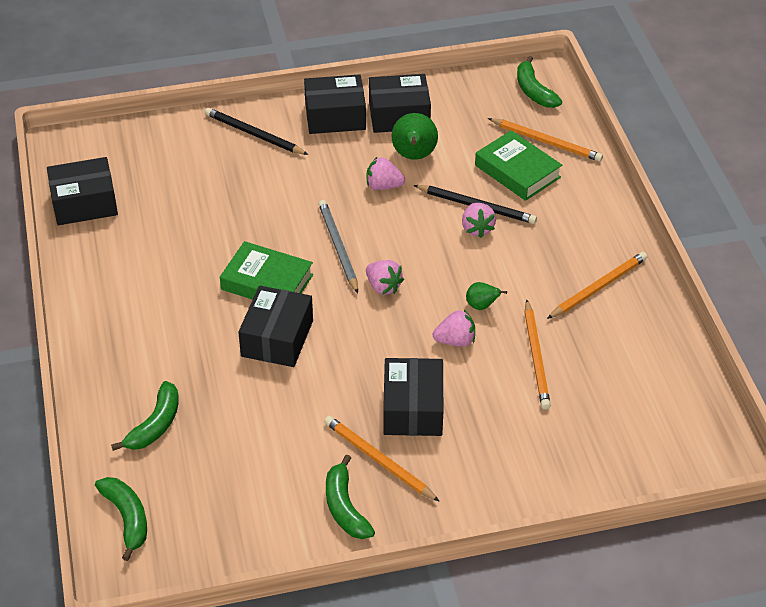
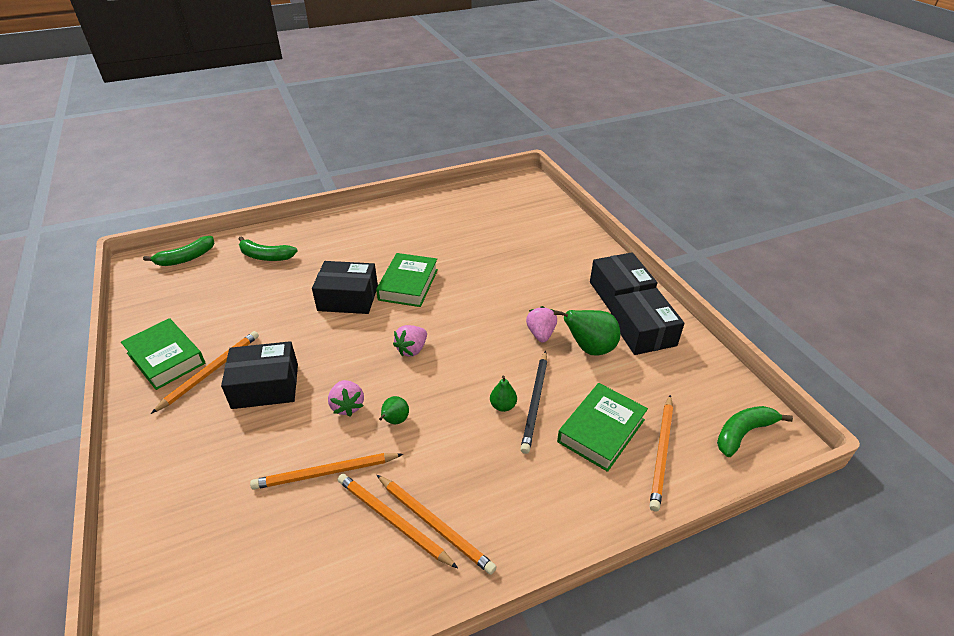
camera: 80 degrees right, 5 degrees down
black box [47,157,118,225] -> none
black pencil [205,108,308,155] -> none
grey pencil [318,200,358,294] -> none
green banana [326,454,375,539] -> green book [121,318,205,390]
pink strawberry [462,203,496,238] -> green pear [490,376,517,412]
none -> orange pencil [338,474,458,568]

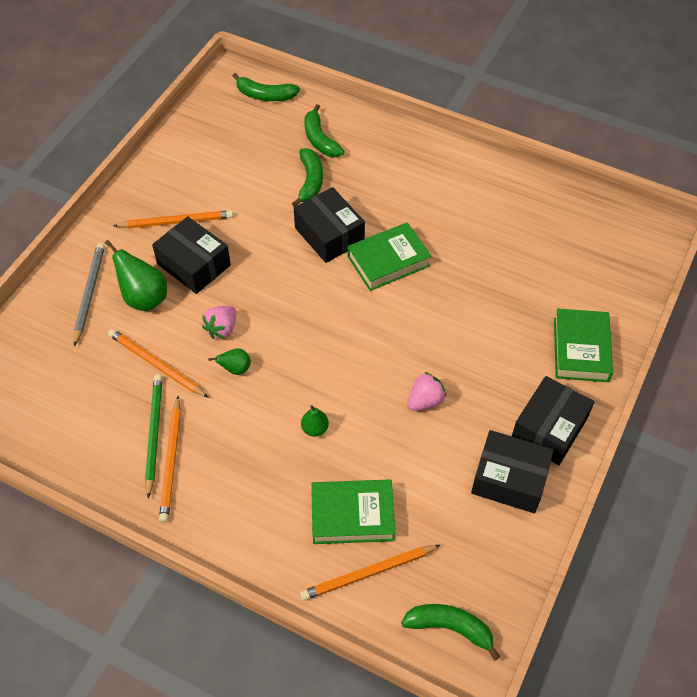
camera: 50 degrees right, 15 degrees up
green book [121,318,205,390] -> green book moved to [554,308,613,382]
orange pencil [338,474,458,568] -> green pencil [145,374,163,499]
pink strawberry [393,325,427,356] -> none
black pencil [521,351,547,454] -> none
green pear [554,310,620,356] -> green pear moved to [105,240,167,311]
black box [611,288,685,355] -> black box turned 75 degrees clockwise [471,430,554,513]
none -> grey pencil [74,243,105,347]
none -> green banana [292,149,323,207]

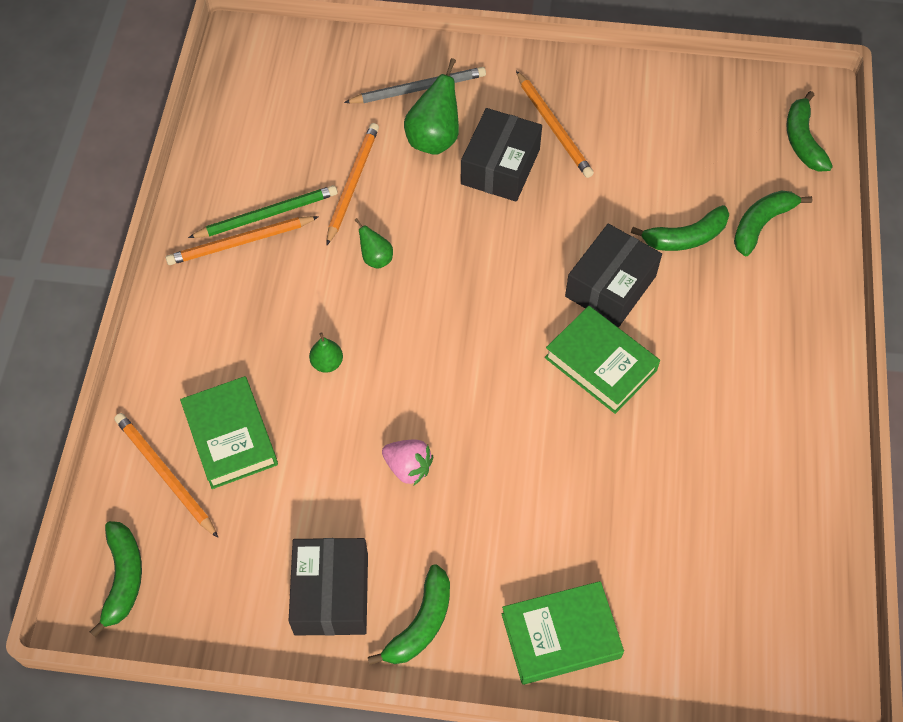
camera: 70 degrees right, 5 degrees up
pink strawberry [202,306,236,339] -> none
black box [512,376,594,465] -> green banana [368,564,450,665]

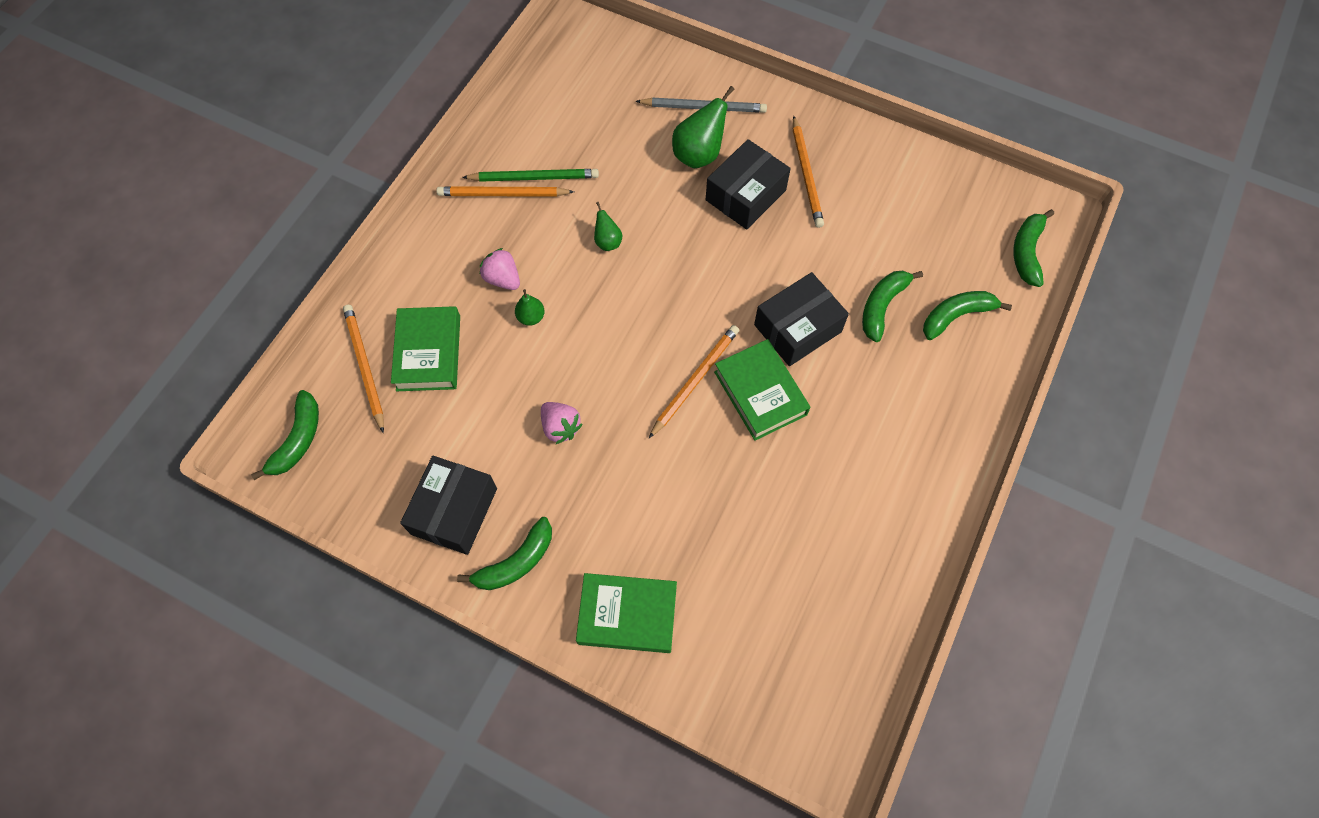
camera: 20 degrees right, 5 degrees up
orange pencil [326,123,379,246] -> orange pencil moved to [649,325,739,438]
green banana [631,205,729,251] -> green banana turned 120 degrees clockwise [862,270,923,342]
none -> pink strawberry [480,248,520,290]

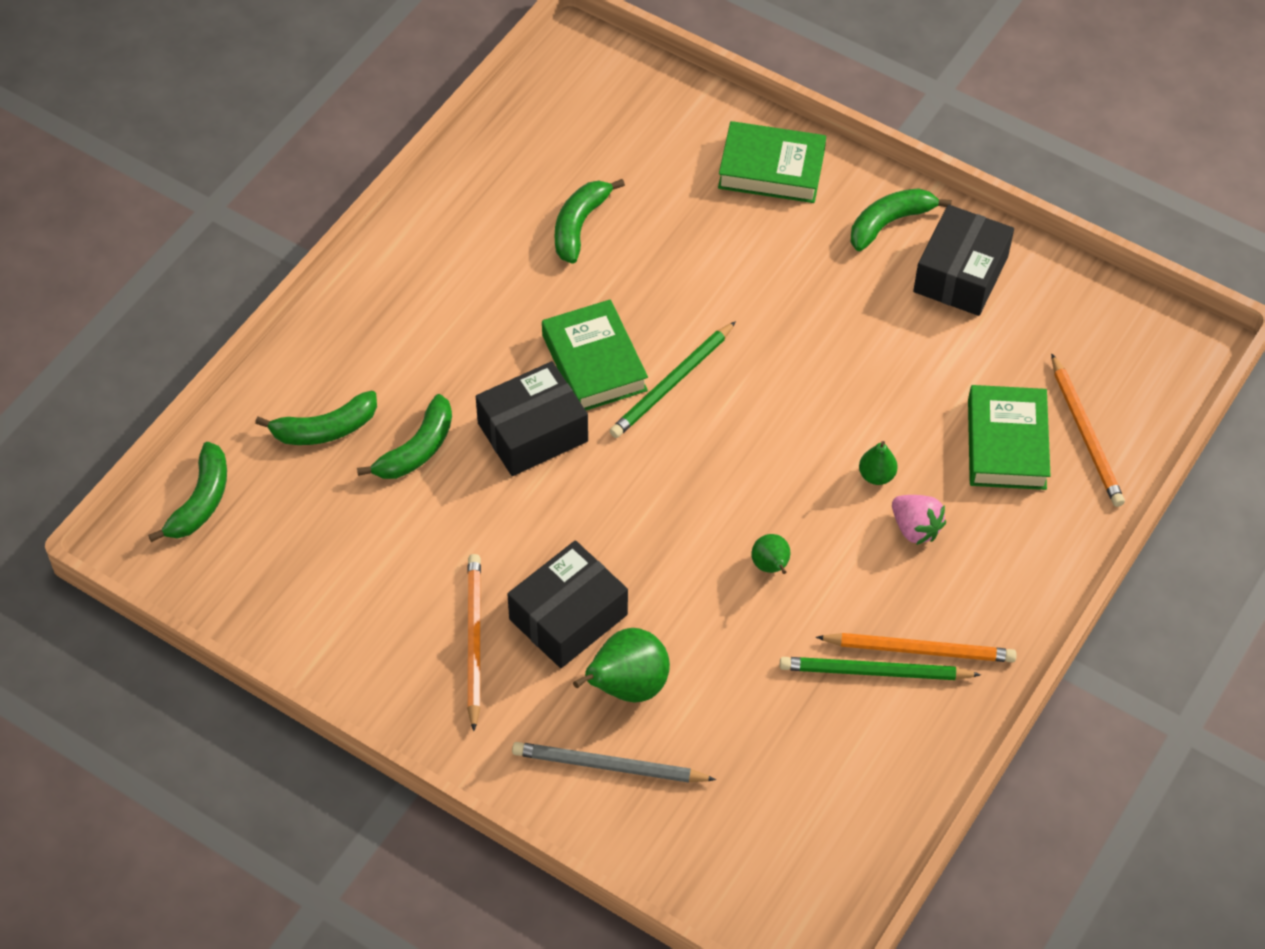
camera: 175 degrees left, 10 degrees down
green banana [251,390,319,480] -> green banana moved to [555,179,625,264]
pink strawberry [541,402,583,444] -> none
orange pencil [649,325,739,438] -> green pencil [610,321,736,438]

